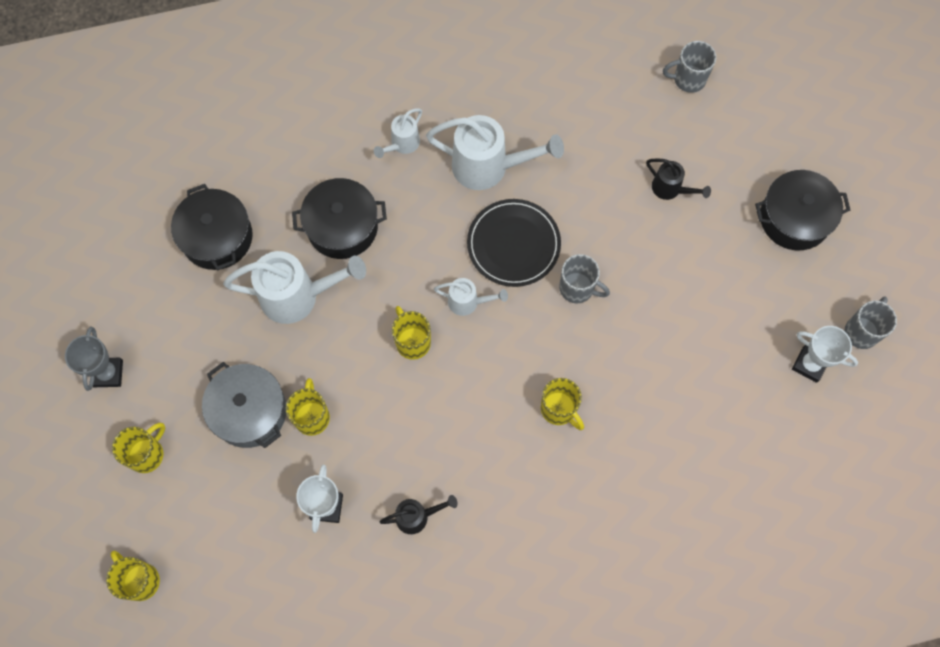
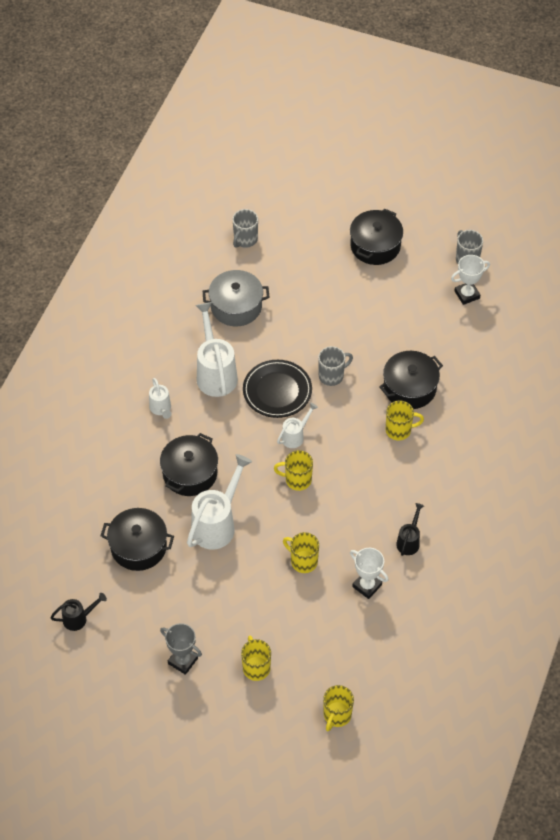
camera: 55 degrees left, 15 degrees down
yellow mug [106,551,160,601] -> yellow mug turned 60 degrees counterclockwise [323,685,354,731]
grey pot [202,362,286,448] -> grey pot moved to [203,270,270,326]
white watering can [426,115,564,190] -> white watering can turned 60 degrees counterclockwise [195,302,238,397]
black watering can [646,158,711,200] -> black watering can moved to [50,593,107,631]
none -> black pot [379,351,443,409]

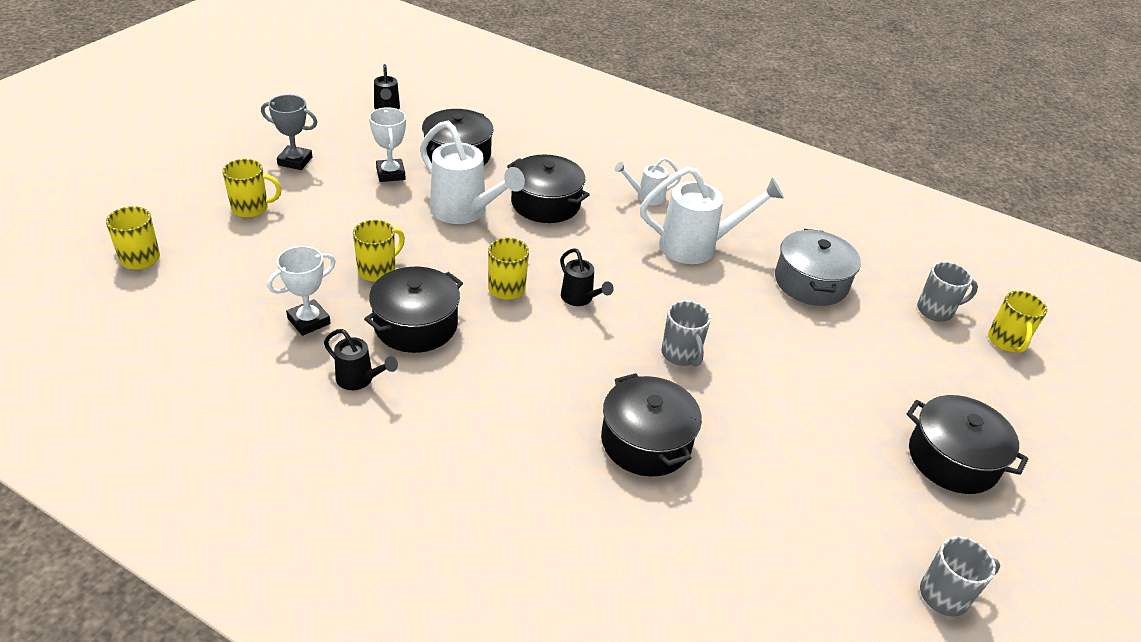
camera: 95 degrees right, 15 degrees down
grey trophy [160,623,202,675] -> grey trophy turned 60 degrees clockwise [261,95,318,170]
grey mug [233,209,258,248] -> grey mug turned 135 degrees clockwise [917,262,978,322]
black plate [243,360,312,418] -> none
white watering can [277,403,318,448] -> black watering can [560,248,614,306]
yellow mug [386,401,424,441] -> yellow mug moved to [988,291,1048,353]
white trophy [451,255,490,305] -> white trophy moved to [369,107,406,182]
none -> black pot [364,267,463,353]

